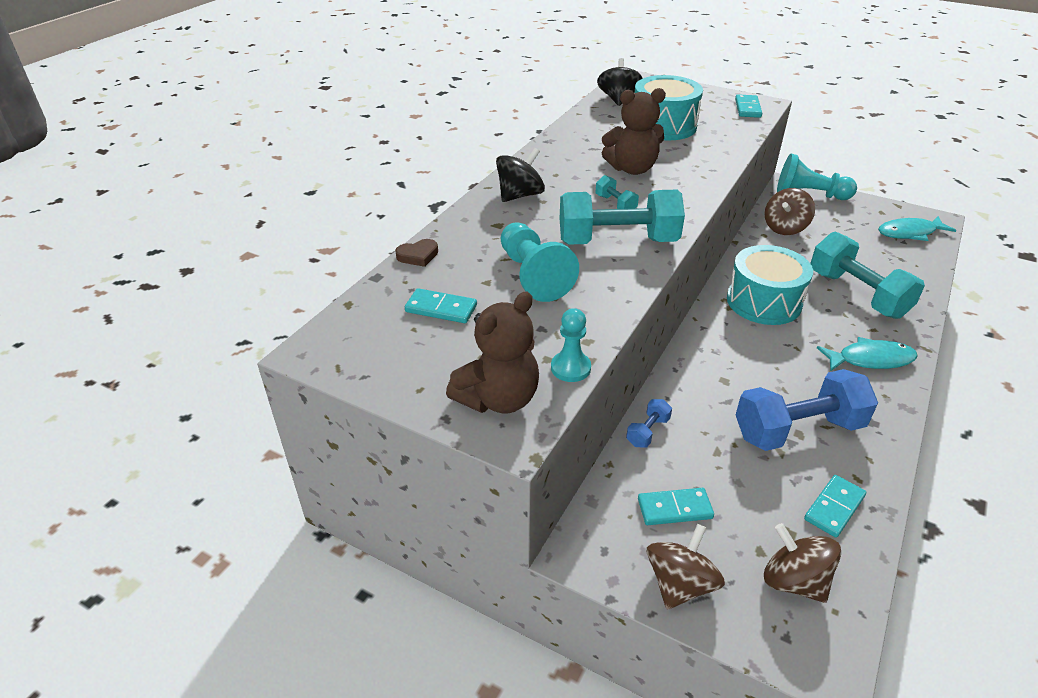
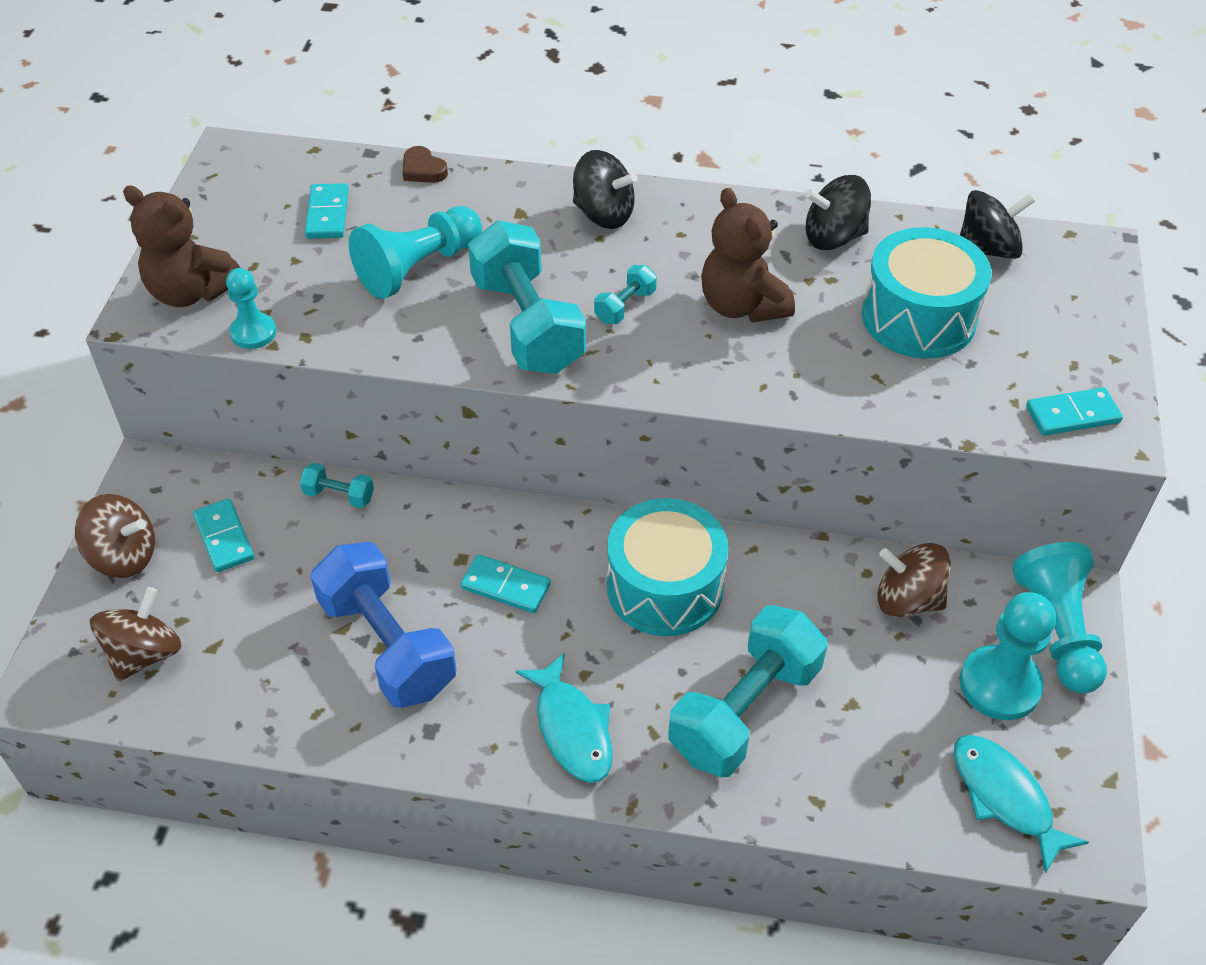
camera: 70 degrees right, 10 degrees up
blue dumbbell [626,399,672,448] -> turquoise dumbbell [300,463,374,508]
turquoise domino [804,475,866,538] -> turquoise domino moved to [461,554,551,613]
none -> black spinning top [805,175,871,250]
none -> turquoise pawn [960,592,1056,720]

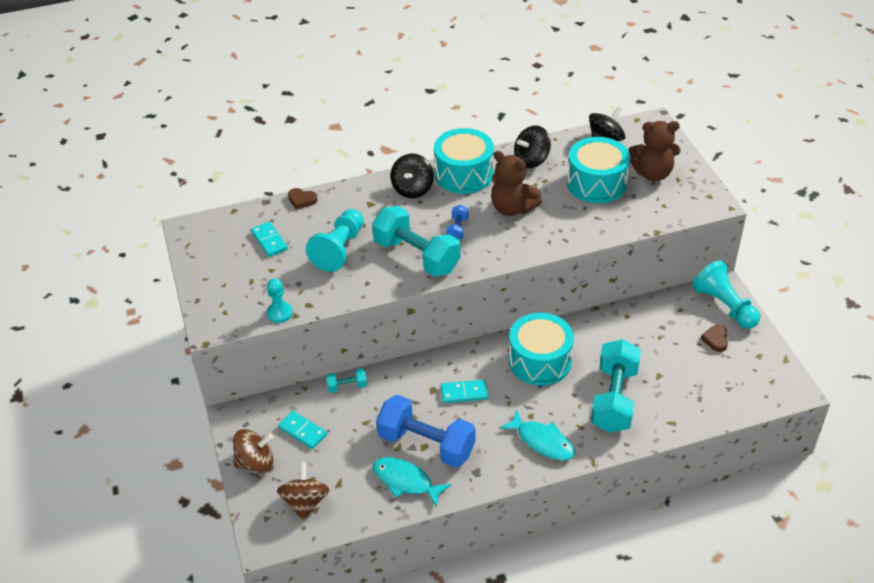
camera: 25 degrees left, 5 degrees down
brown teddy bear [123,185,241,307] -> brown teddy bear moved to [628,121,681,181]
black spinning top [573,150,637,229] -> black spinning top turned 105 degrees clockwise [391,154,434,198]
turquoise dumbbell [594,265,657,324] -> blue dumbbell [446,205,469,240]
brown spinning top [877,543,951,617] -> none
turquoise fish [954,735,1089,874] -> turquoise fish moved to [372,457,451,507]
turquoise pawn [960,592,1056,720] -> brown heart [701,325,728,352]
turquoise domino [1026,387,1123,436] -> none
none -> turquoise drum [434,128,494,194]

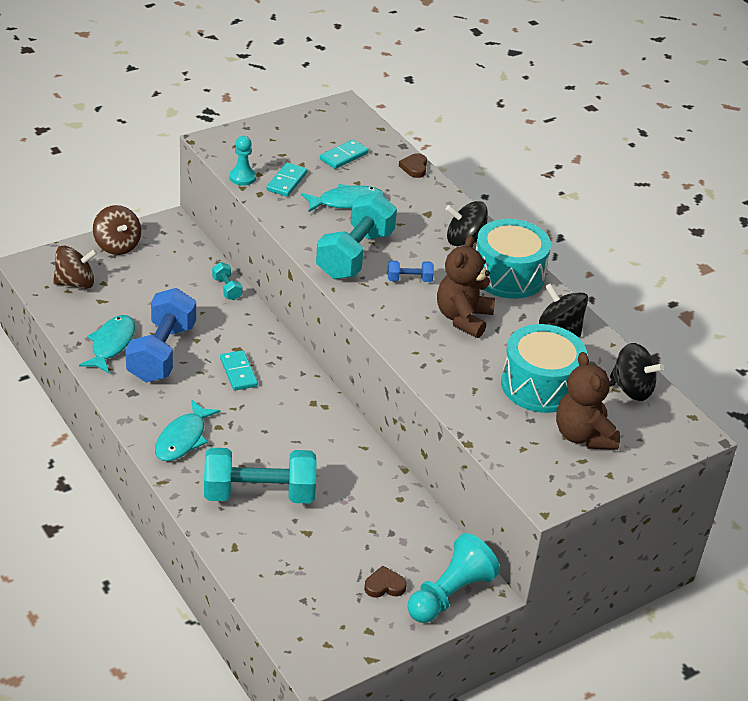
camera: 70 degrees right, 5 degrees down
turquoise domino [278,411,327,449] -> turquoise domino moved to [267,163,307,197]
turquoise pawn [306,209,364,272] -> turquoise fish [301,184,385,213]
turquoise drum [509,313,574,386] -> none

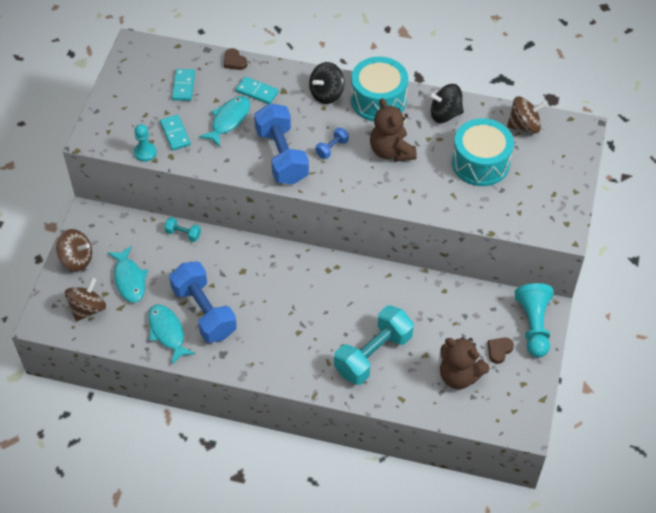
camera: 40 degrees left, 15 degrees up
turquoise fish [155,400,220,461] -> turquoise fish moved to [108,246,148,303]
turquoise domino [220,350,258,391] -> turquoise domino moved to [236,77,279,104]
turquoise dumbbell [316,192,397,279] -> blue dumbbell [254,103,309,185]
brown teddy bear [556,352,620,450] -> brown teddy bear moved to [440,337,490,389]
black spinning top [610,343,664,401] -> brown spinning top [507,96,547,134]

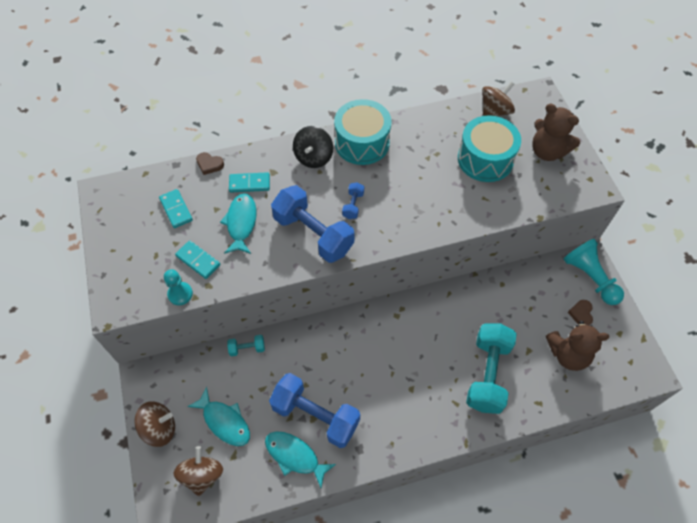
camera: 30 degrees left, 5 degrees up
brown teddy bear [370,98,417,162] -> brown teddy bear moved to [532,104,580,161]
black spinning top [429,84,464,123] -> none

